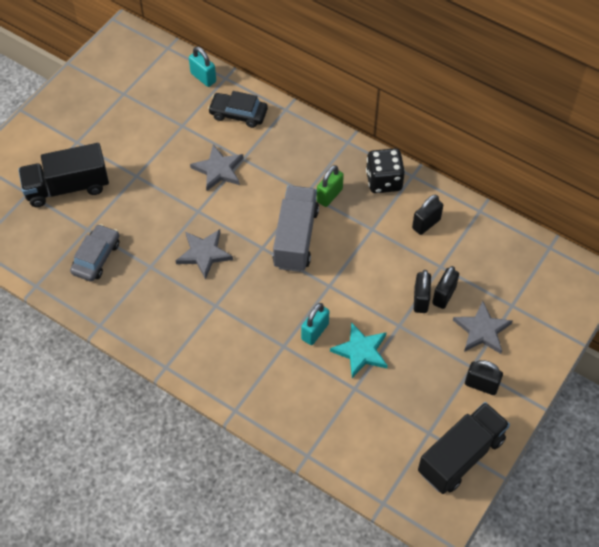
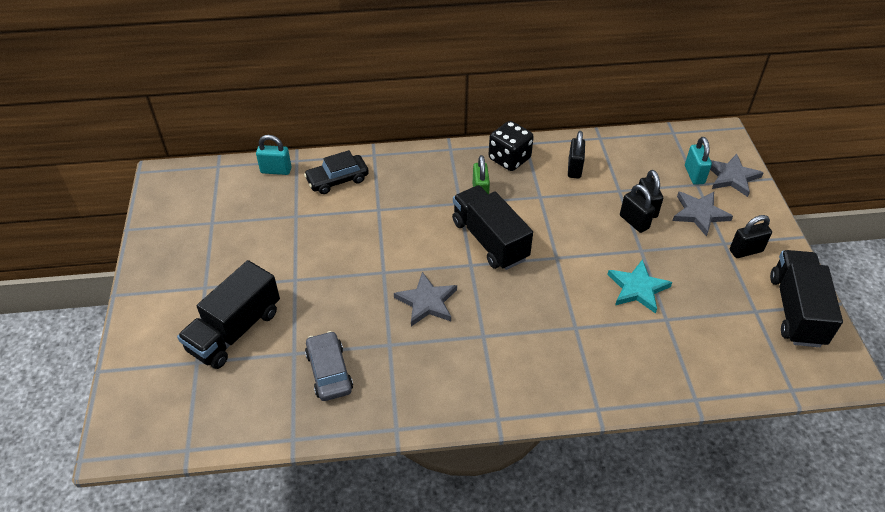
camera: 40 degrees left, 10 degrees down
grey star [190,144,243,191] -> grey star moved to [710,154,764,197]
grey truck [272,186,319,272] -> black truck [452,185,533,270]
turquoise padlock [301,303,329,345] -> turquoise padlock moved to [685,137,712,185]

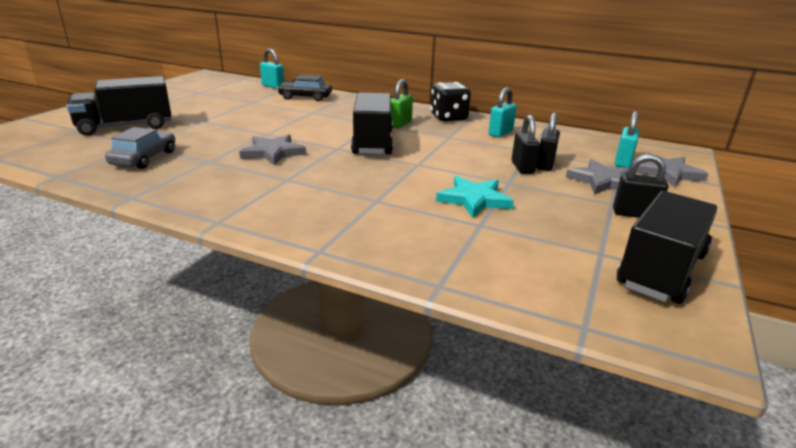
camera: 30 degrees right, 20 degrees down
black padlock [568,131,585,178] -> turquoise padlock [488,87,517,137]

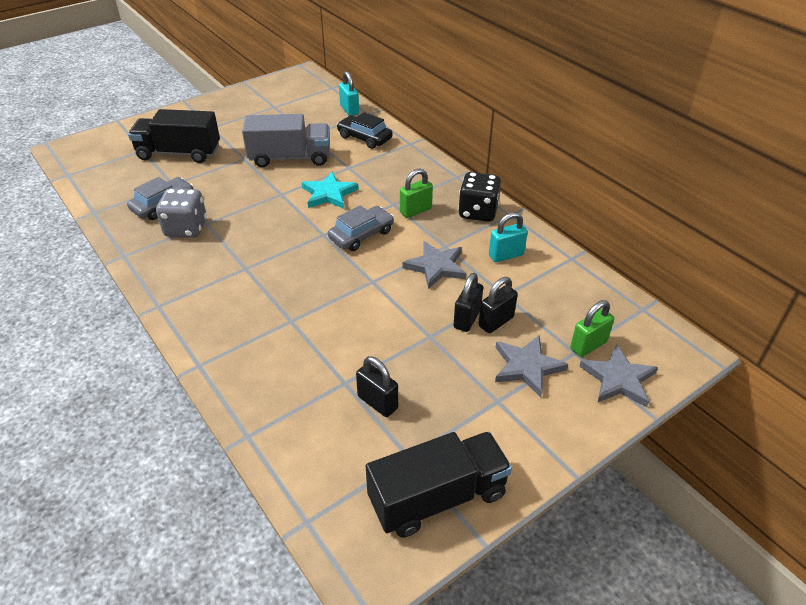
camera: 30 degrees right, 15 degrees up
grey star [239,134,306,166] -> grey star moved to [402,241,467,289]
black truck [351,93,393,155] -> grey car [328,205,394,251]
turquoise star [436,176,514,218] -> turquoise star moved to [302,172,359,209]
black padlock [613,154,668,218] -> black padlock moved to [356,356,398,417]
turquoise padlock [614,111,640,167] -> green padlock [570,300,614,357]
none -> grey dice [156,188,207,238]
none -> grey truck [242,114,330,167]

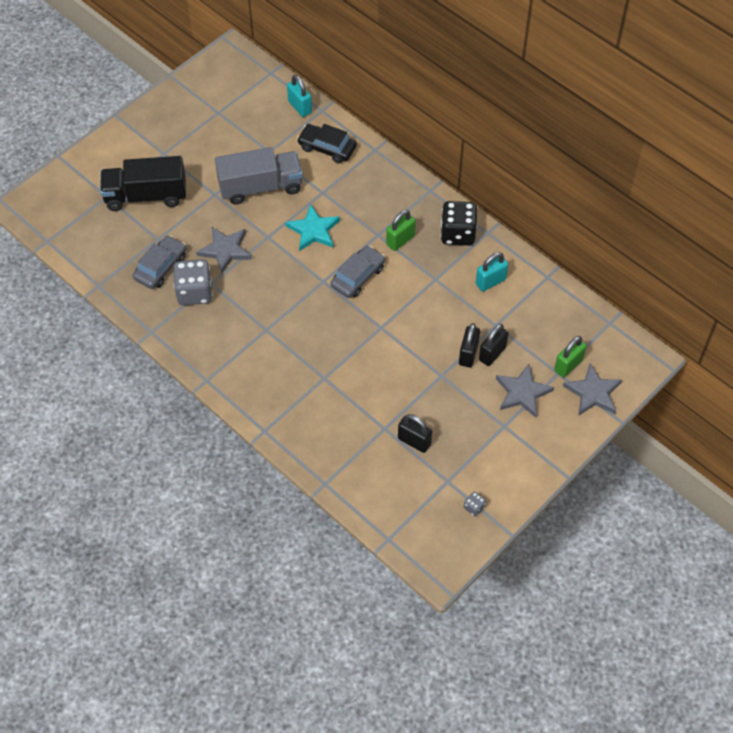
camera: 10 degrees left, 15 degrees up
black truck [366,432,512,538] -> grey dice [464,491,486,517]
grey star [402,241,467,289] -> grey star moved to [196,226,252,274]

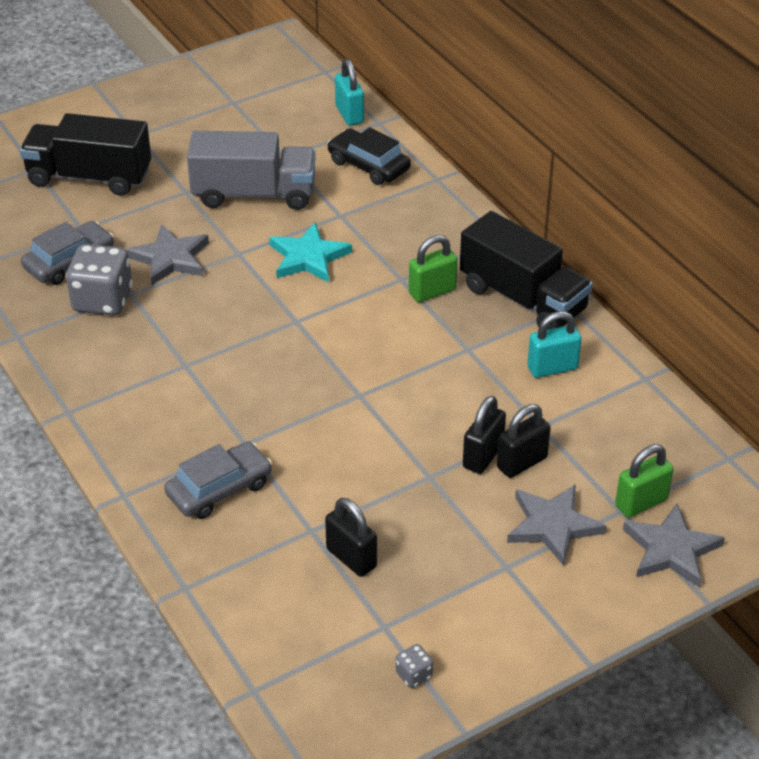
camera: 15 degrees right, 15 degrees down
grey car [330,246,385,298] -> grey car moved to [164,441,272,519]
black dice [440,201,477,246] -> black truck [460,211,593,330]

